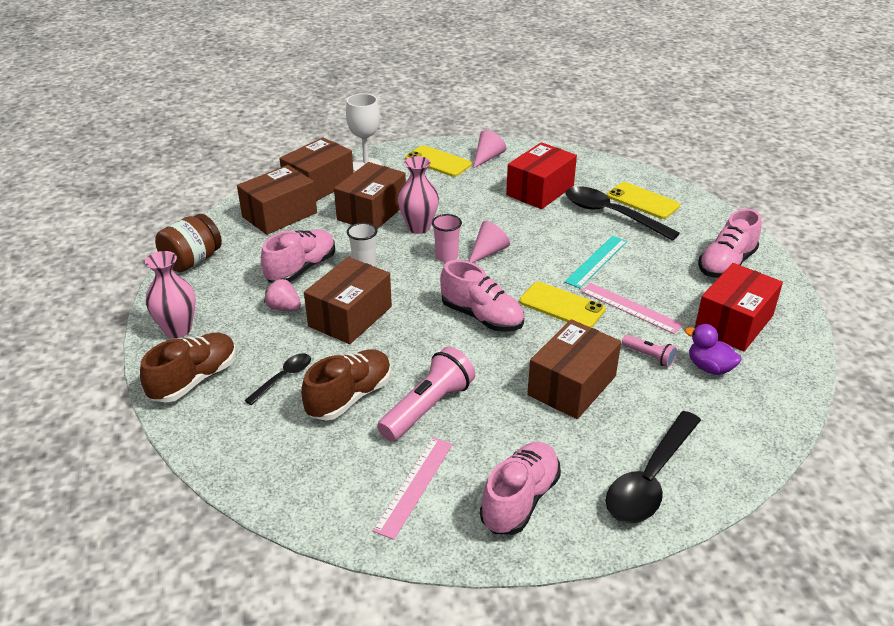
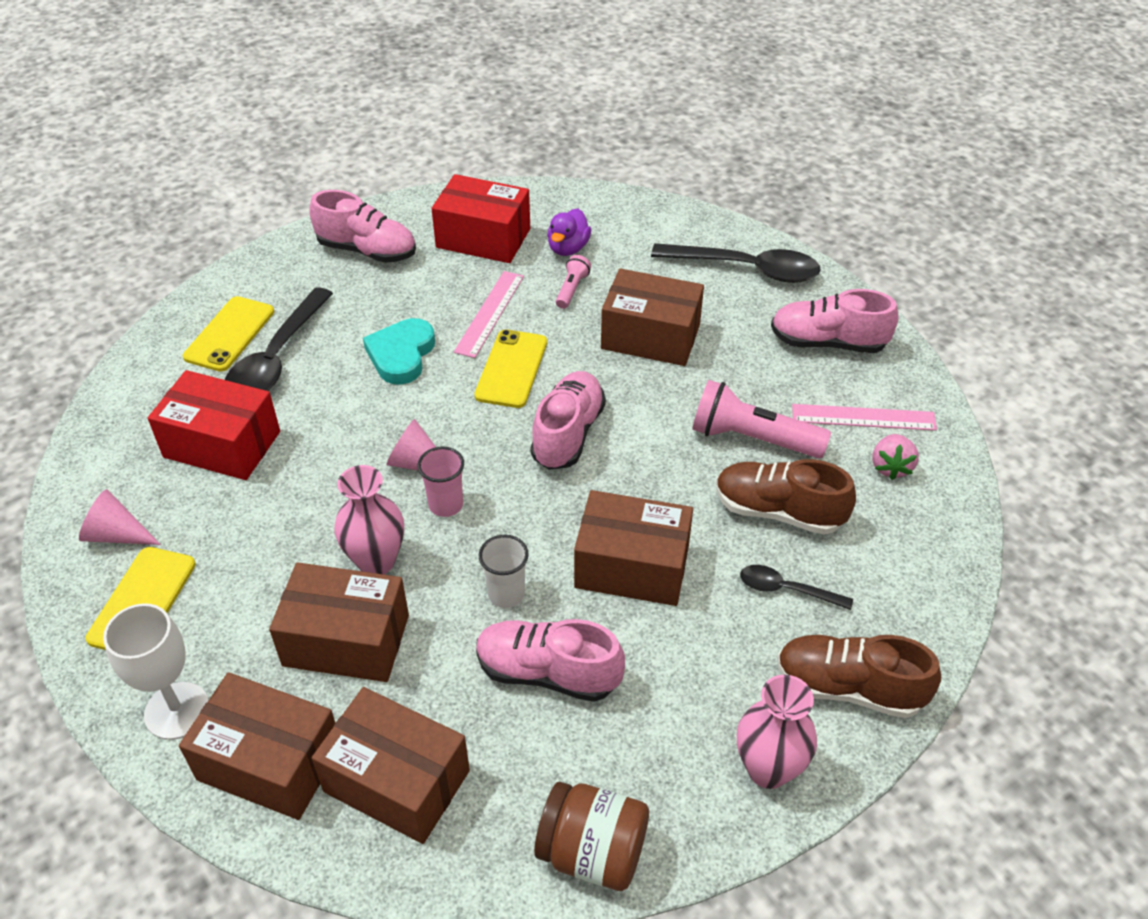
camera: 110 degrees left, 10 degrees up
pink strawberry [264,279,301,311] -> pink strawberry moved to [872,434,919,480]
turquoise ruler [564,236,627,289] -> turquoise heart [363,318,435,385]

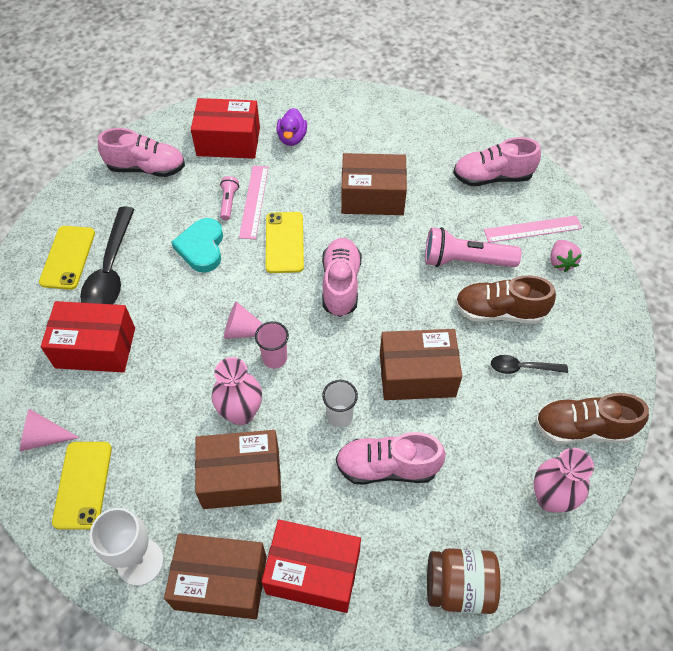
camera: 15 degrees left, 10 degrees up
brown box [312,687,470,844] -> red box [262,520,361,613]
pink flashlight [556,255,591,309] -> pink flashlight moved to [220,176,239,220]
black spoon [651,243,821,283] -> none

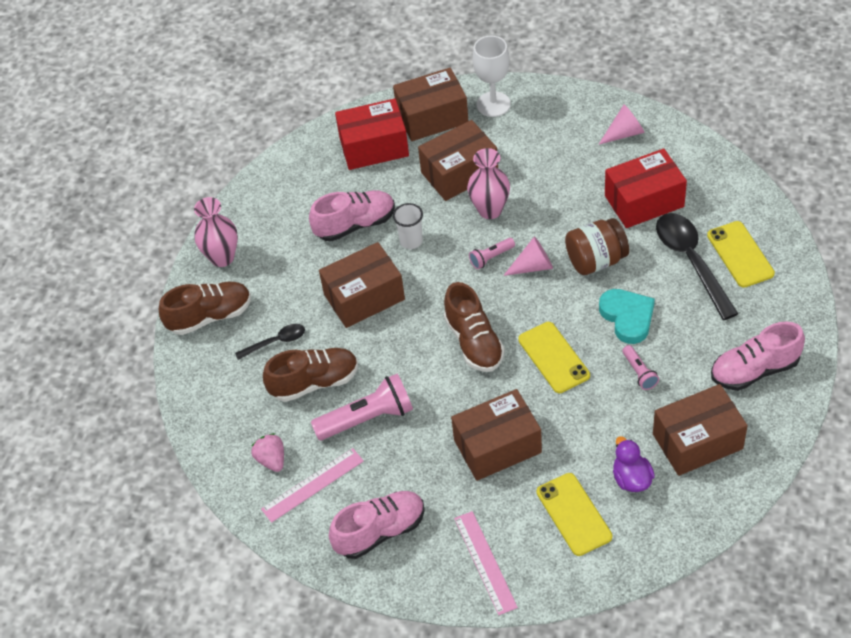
camera: 160 degrees right, 5 degrees down
yellow phone [52,442,112,530] -> yellow phone moved to [536,473,612,556]
red box [191,98,260,159] -> brown box [653,384,748,476]
pink ruler [239,166,268,240] -> pink ruler moved to [454,511,518,615]
pink cup [255,321,289,369] -> pink flashlight [469,238,515,269]
pink shoe [322,238,362,317] -> brown shoe [444,282,505,372]
brown jar [427,548,500,614] -> brown jar moved to [565,218,629,275]

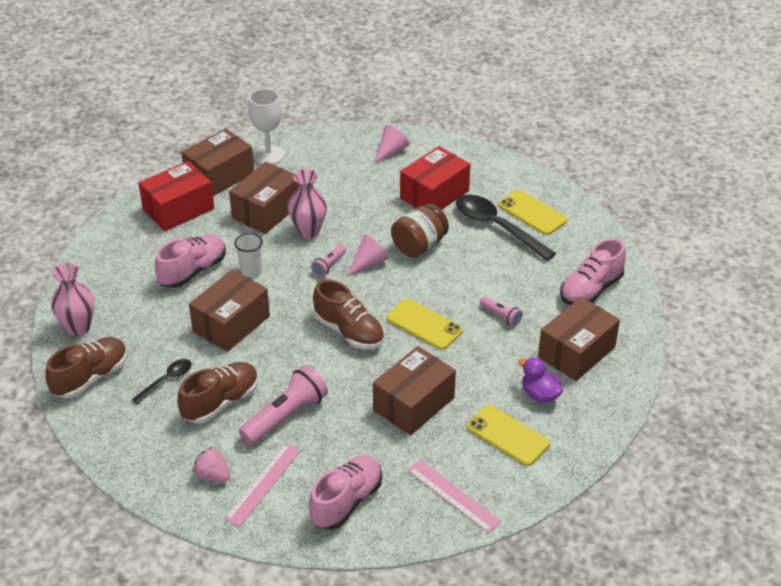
camera: 30 degrees left, 10 degrees down
turquoise heart [599,289,655,344] -> none

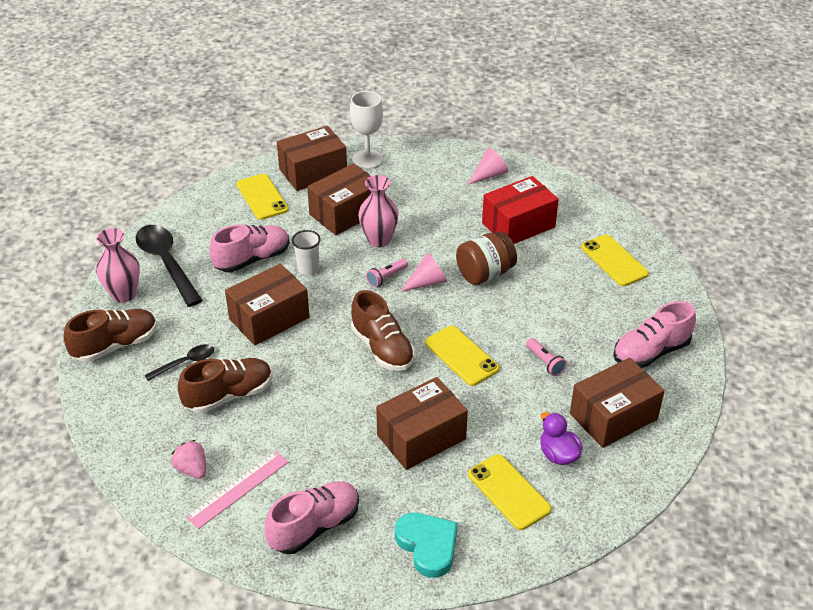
camera: 15 degrees right, 0 degrees up
red box [139,161,214,231] -> yellow phone [236,174,289,220]
pink flashlight [239,365,328,445] -> none
pink ruler [407,460,501,533] -> turquoise heart [395,513,458,578]
black spoon [456,195,556,261] -> black spoon moved to [136,225,203,307]

